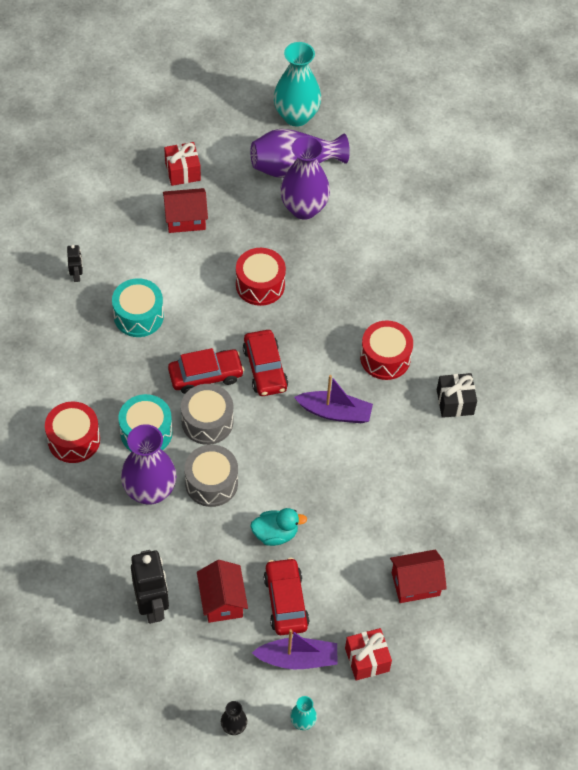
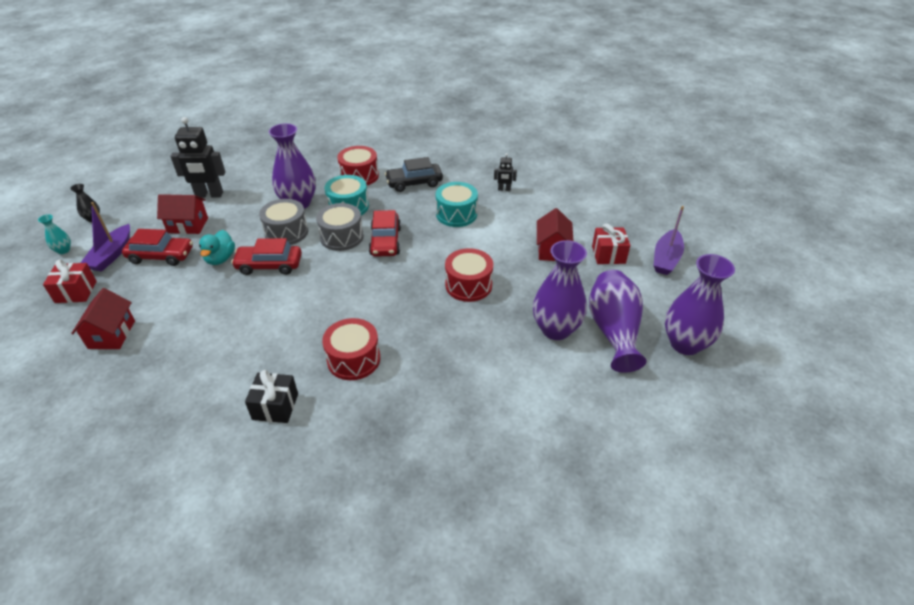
camera: 105 degrees right, 15 degrees down
red car [243,330,288,396] -> red car moved to [231,238,302,275]
turquoise vase [273,42,321,127] -> purple vase [665,254,735,355]
purple boat [294,375,373,423] -> purple boat moved to [654,206,684,275]
none -> black car [385,157,443,192]

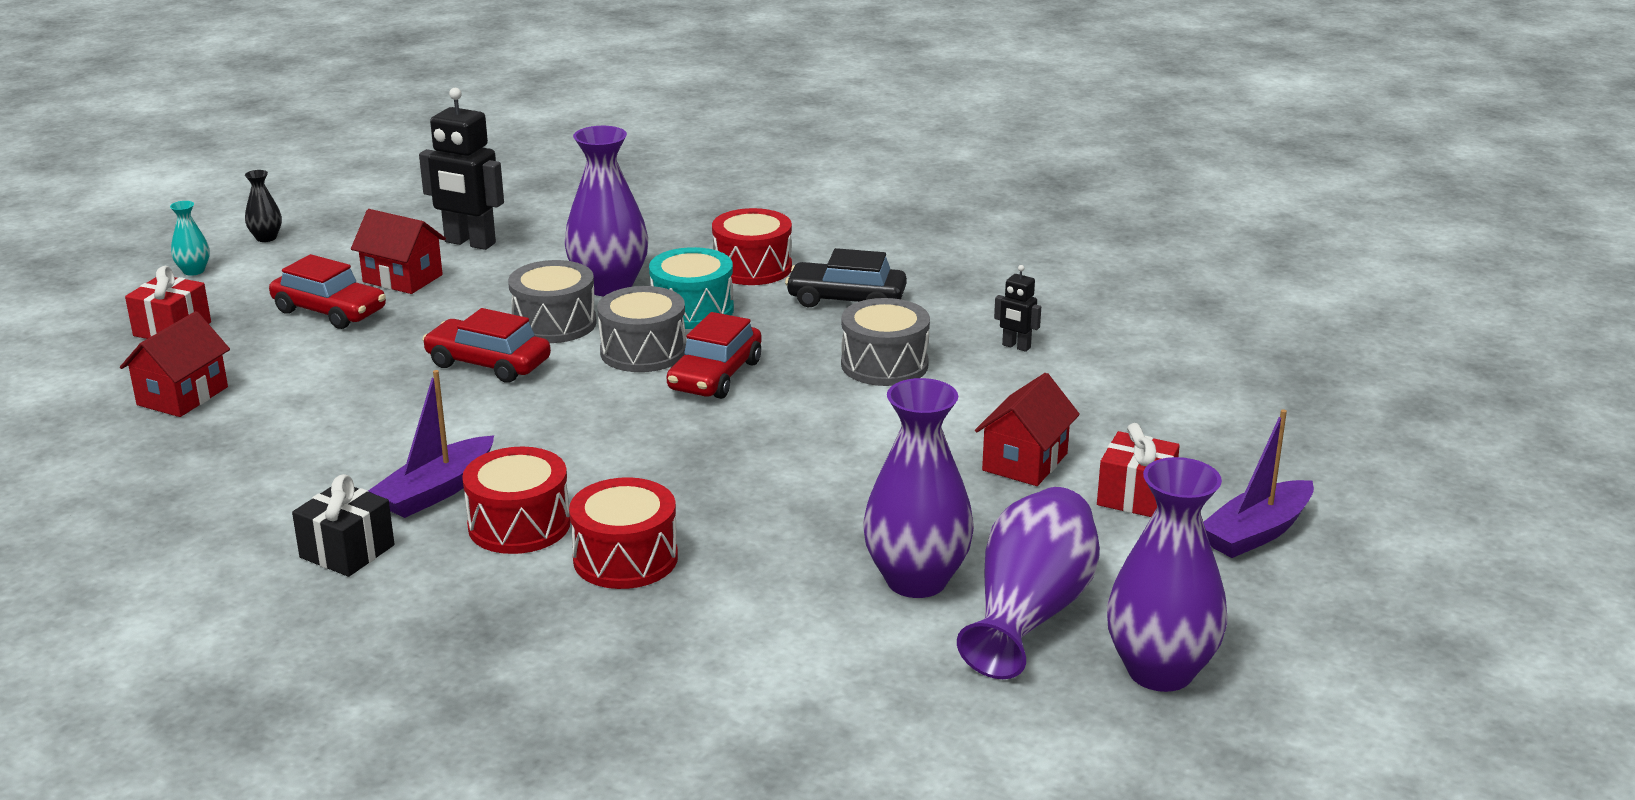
camera: 25 degrees right, 15 degrees down
purple boat [81,202,130,272] -> purple boat moved to [368,370,494,518]
turquoise duck [199,230,235,265] -> none
turquoise drum [436,182,478,227] -> grey drum [841,298,930,386]
red drum [445,248,493,302] -> red drum moved to [569,477,678,589]

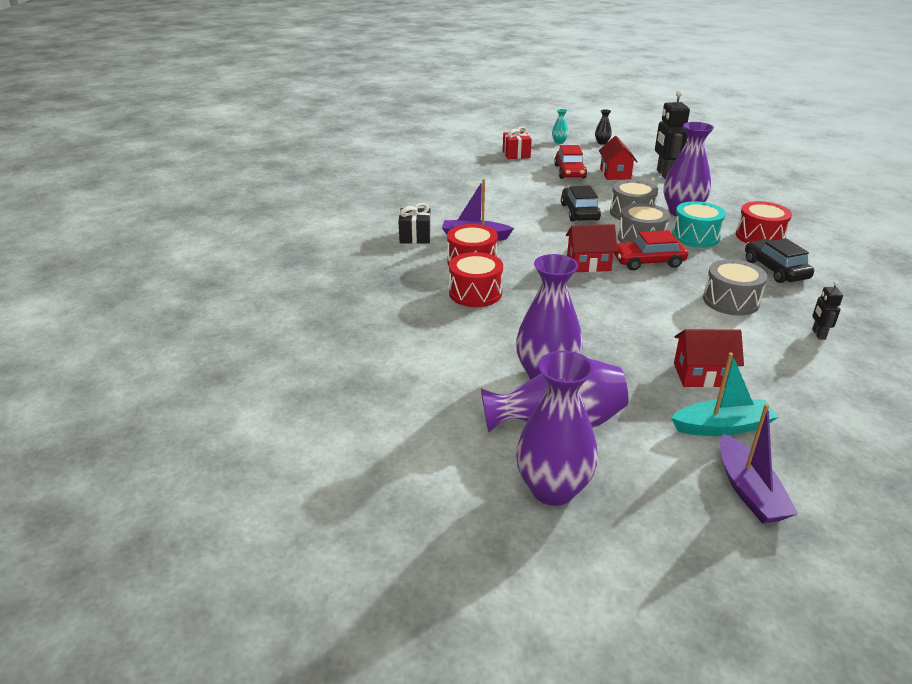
camera: 60 degrees right, 5 degrees up
red house [120,311,230,417] -> red house moved to [566,224,618,272]
red car [422,308,551,383] -> black car [561,186,601,222]
red gift [1097,423,1180,517] -> turquoise boat [671,353,778,436]
purple boat [1203,409,1314,558] -> purple boat turned 120 degrees counterclockwise [720,404,798,524]

